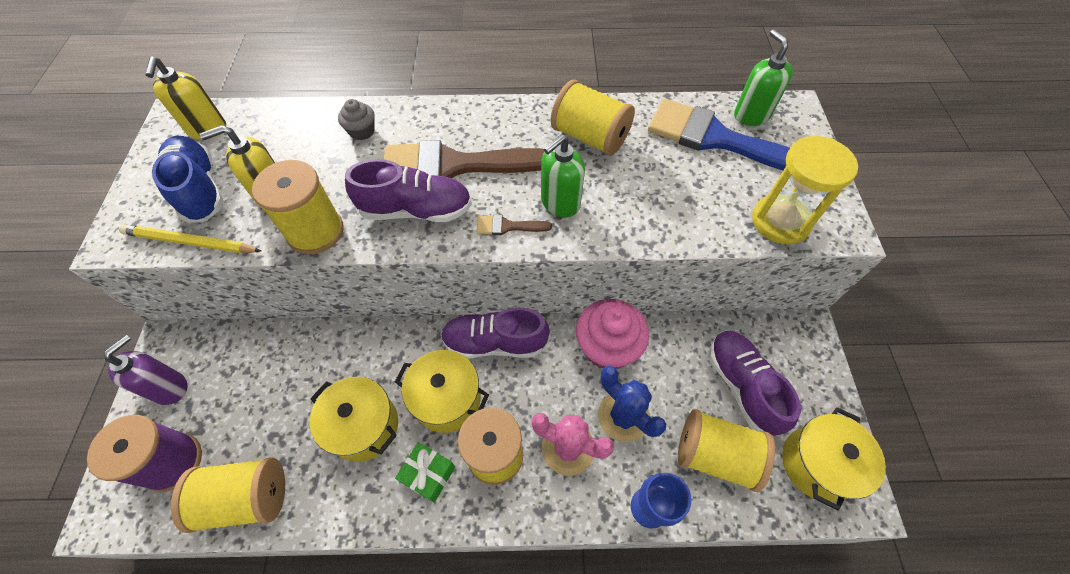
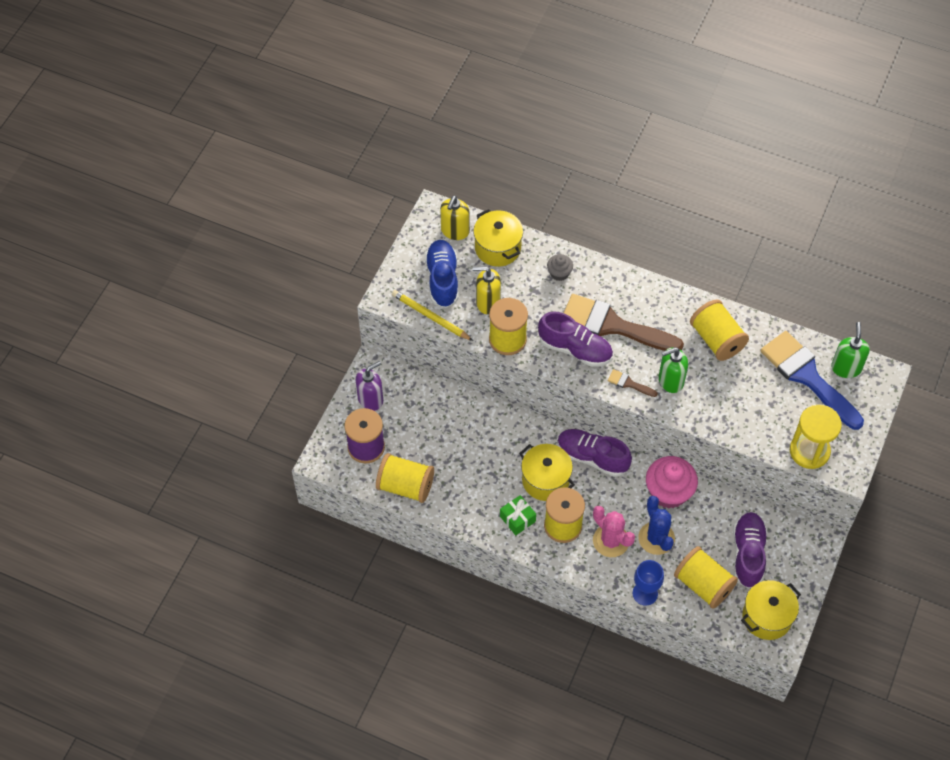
camera: 25 degrees right, 0 degrees up
yellow pot [310,377,398,462] -> yellow pot moved to [473,209,523,267]

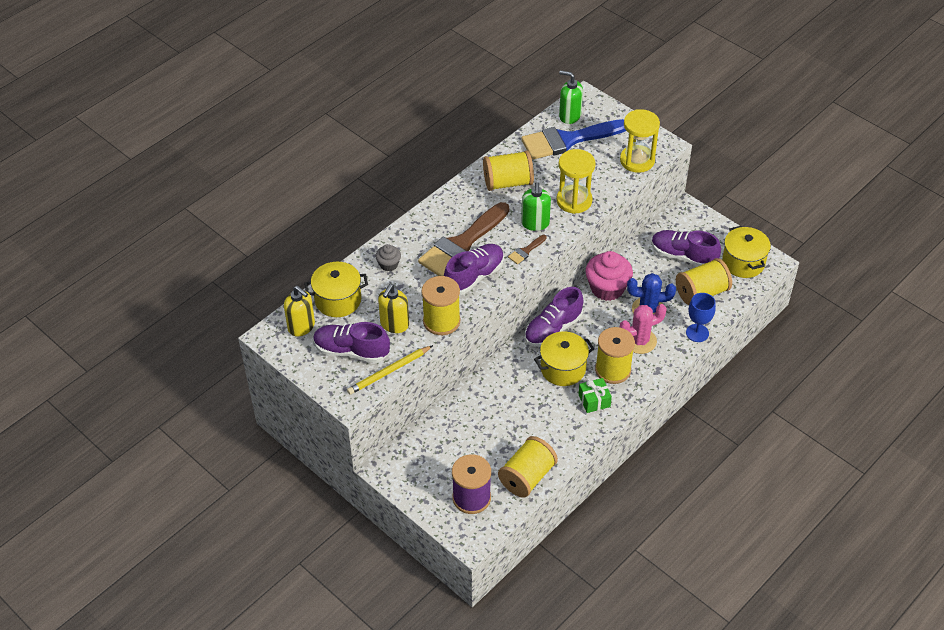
camera: 70 degrees left, 10 degrees down
purple soap dispenser [356,361,383,411] -> none
blue shoe [425,240,459,308] -> purple shoe [313,322,390,363]
none -> yellow hourglass [556,149,596,214]

